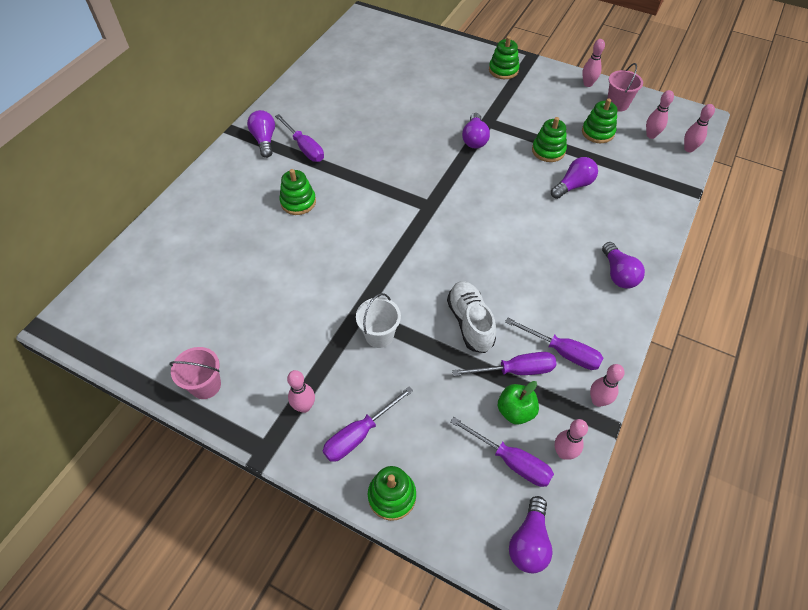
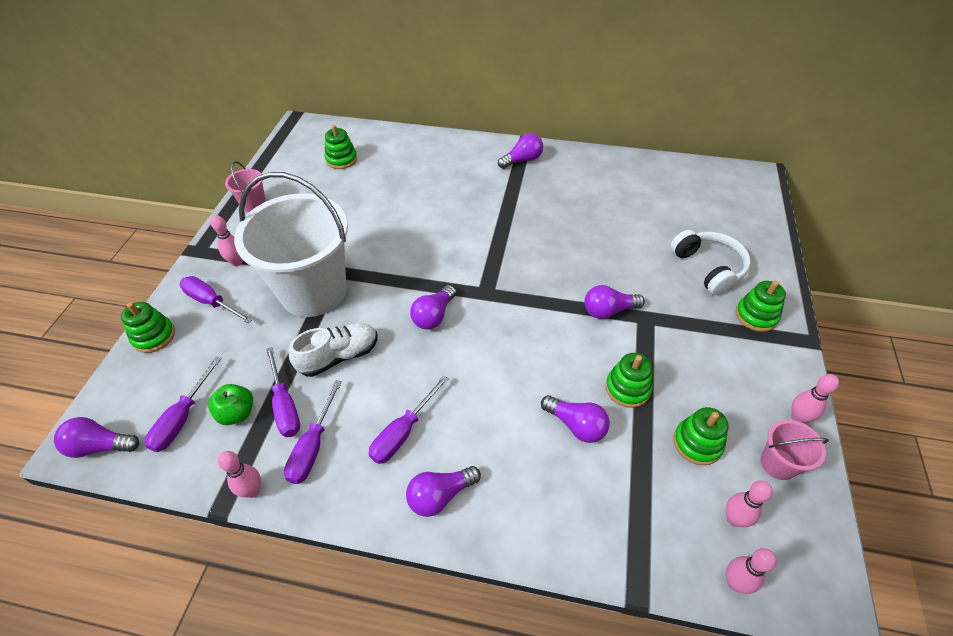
camera: 75 degrees right, 5 degrees down
purple screwdriver [275,114,324,162] -> purple screwdriver moved to [369,375,449,464]
green stacking toy [279,169,316,215] -> green stacking toy moved to [324,125,357,169]
white bucket [356,293,401,348] -> white bucket [234,172,348,317], size x2.43
pink bowling pin [555,419,588,460] -> none
none -> purple light bulb [410,285,456,329]
none -> white headphones [671,230,751,295]

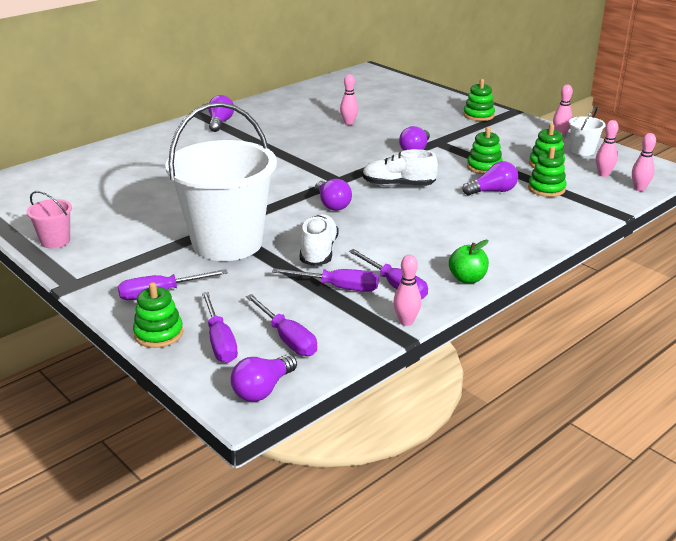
camera: 55 degrees left, 20 degrees down
green apple [208,384,253,425] -> green apple moved to [449,240,489,283]
pink bowling pin [211,215,243,266] -> pink bowling pin moved to [340,74,358,125]
green stacking toy [324,125,357,169] -> green stacking toy moved to [528,147,567,197]
purple screwdriver [369,375,449,464] -> purple screwdriver moved to [202,292,238,363]
purple light bulb [406,466,481,517] -> none
white headphones [671,230,751,295] -> none
pink bucket [761,420,829,480] -> white bucket [569,106,606,156]
none -> white shoe [362,149,438,186]

